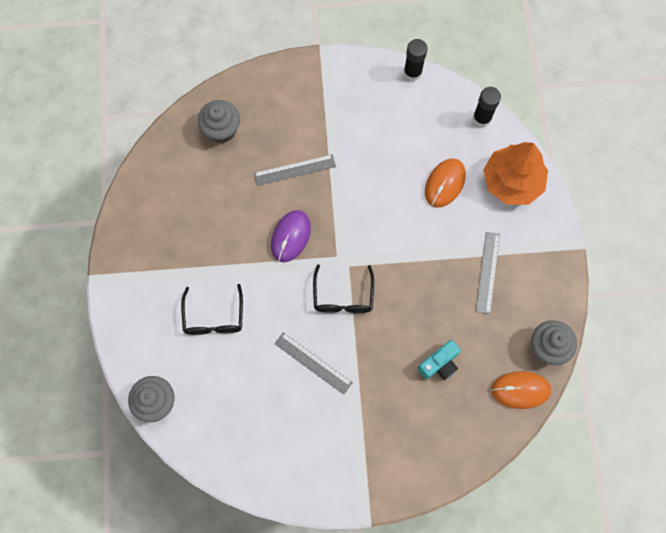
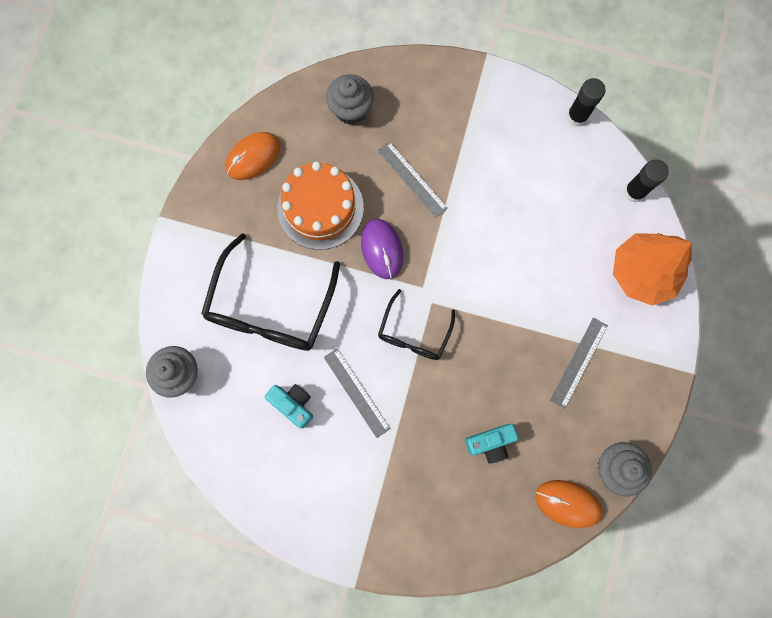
camera: 20 degrees right, 5 degrees up
black glasses [181,284,243,335] -> black glasses [201,233,340,351], size x1.74
grey ruler [254,154,336,186] -> grey ruler turned 45 degrees clockwise [378,141,448,218]
purple mouse [271,210,311,262] -> purple mouse turned 60 degrees counterclockwise [361,219,403,279]
orange mouse [425,158,466,208] -> orange mouse moved to [226,132,281,180]
none -> turquoise camera [265,384,313,428]
none -> orange cake [277,161,364,250]

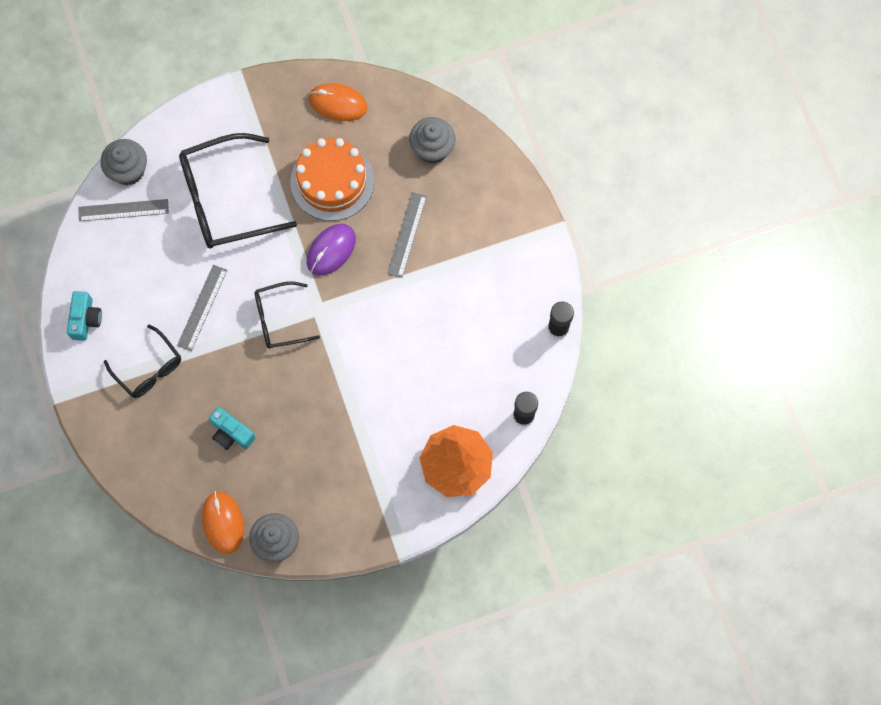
camera: 55 degrees right, 5 degrees down
turquoise camera [265,384,313,428] -> turquoise camera moved to [67,291,102,341]
grey ruler [550,318,608,409] -> grey ruler moved to [78,199,169,222]
none -> black glasses [104,324,181,398]

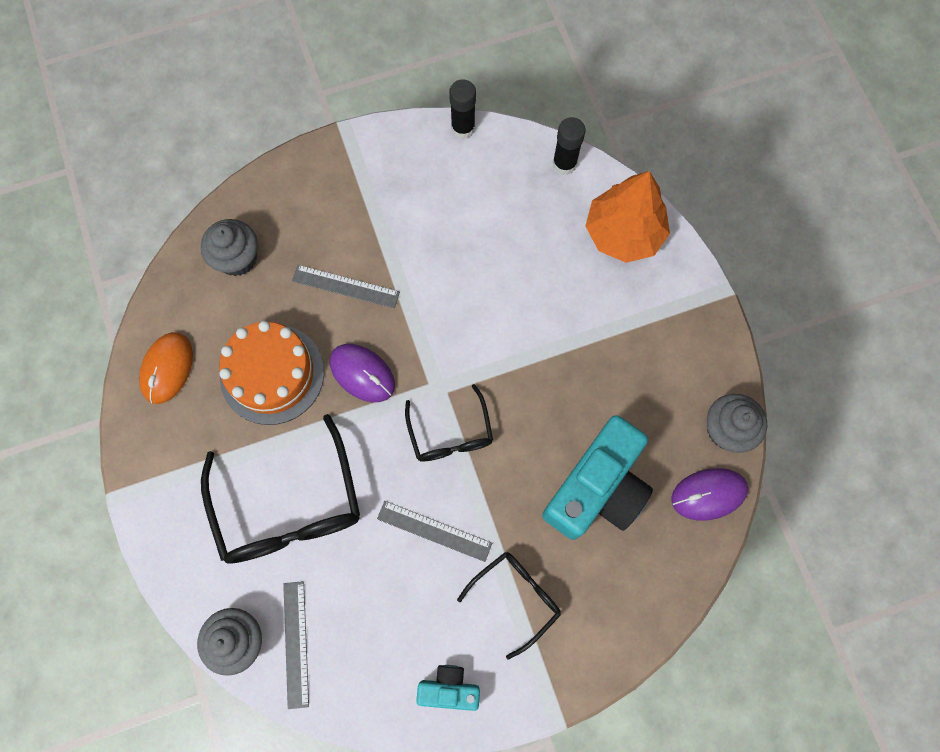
camera: 90 degrees left, 0 degrees up
orange mouse [202,491,244,554] -> purple mouse [671,468,748,521]
turquoise camera [209,407,255,450] -> turquoise camera [542,415,653,540], size x2.06

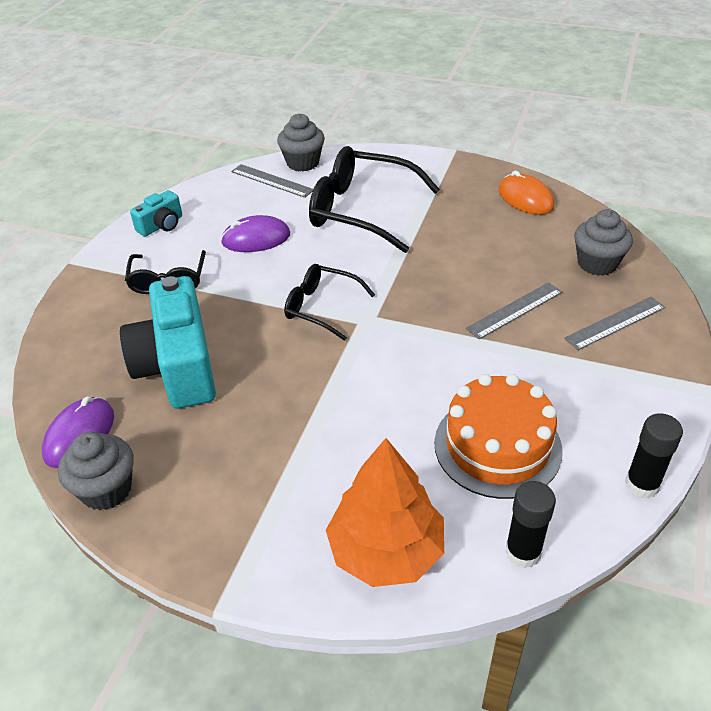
camera: 130 degrees right, 30 degrees down
orange cake [219,321,324,425] -> orange cake moved to [434,374,563,499]
purple mouse [330,344,395,402] -> purple mouse moved to [221,215,290,252]
grey ruler [377,501,492,562] -> grey ruler moved to [564,297,665,350]

